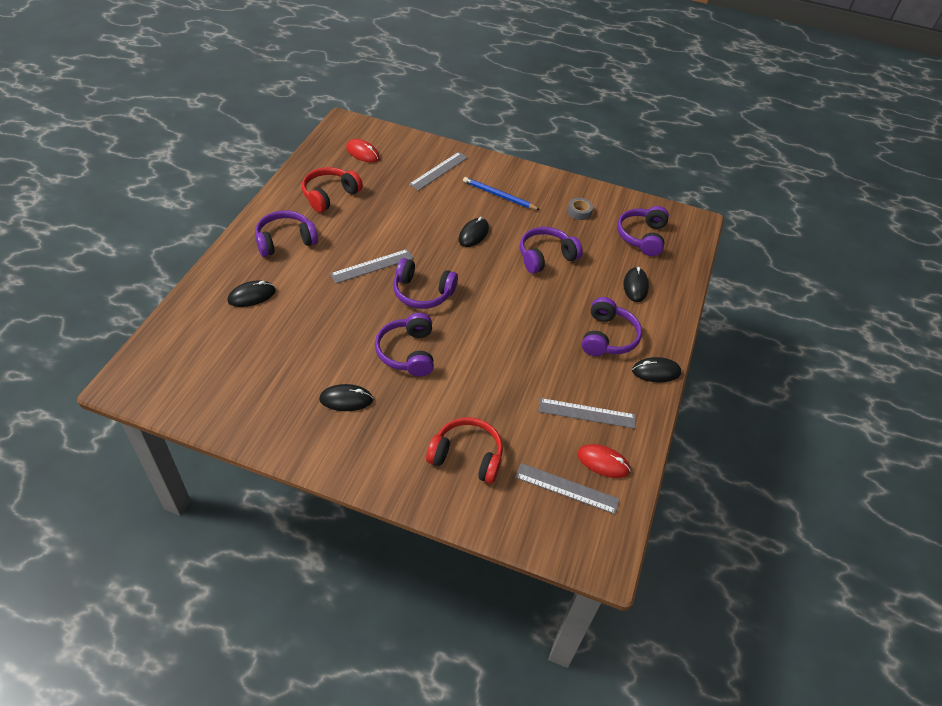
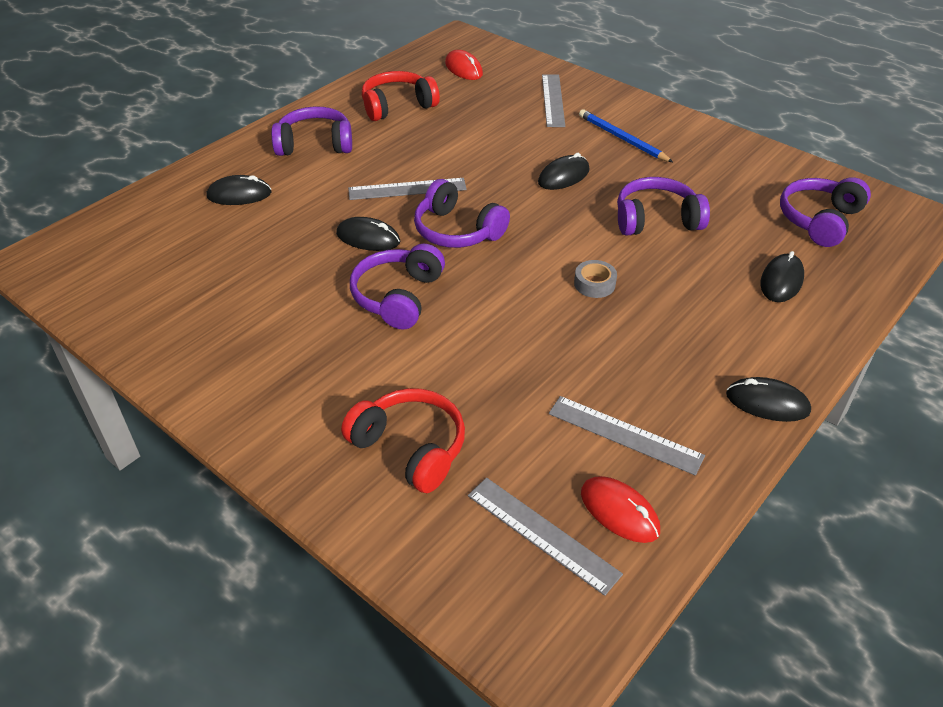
camera: 25 degrees right, 5 degrees down
black mouse [319,384,373,411] -> black mouse moved to [336,217,400,251]
grey ruler [409,152,468,191] -> grey ruler turned 60 degrees counterclockwise [542,74,565,127]
grey tape [568,198,593,220] -> grey tape moved to [574,260,617,298]
purple headphones [582,297,642,356] -> none

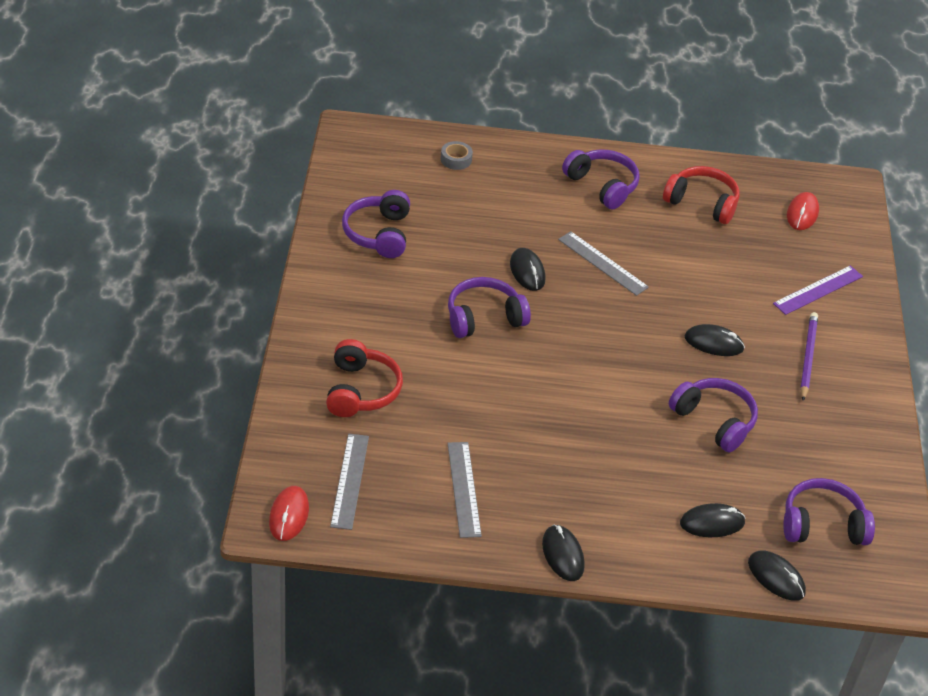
camera: 50 degrees right, 0 degrees up
black mouse [207,175,272,205] -> black mouse moved to [748,550,806,601]
purple headphones [414,179,510,248] -> purple headphones moved to [342,190,410,258]
grey ruler [542,74,565,127] -> purple ruler [773,266,863,315]
grey tape [574,260,617,298] -> grey tape moved to [441,141,473,170]
blue pencil [579,109,673,162] -> purple pencil [800,312,818,401]
red mouse [581,476,660,543] -> red mouse moved to [269,486,309,541]

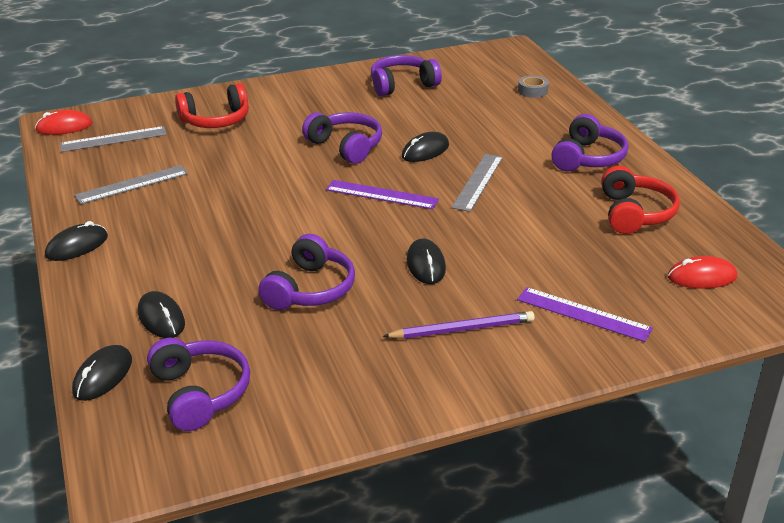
camera: 70 degrees right, 10 degrees down
none -> purple ruler [326,180,439,209]

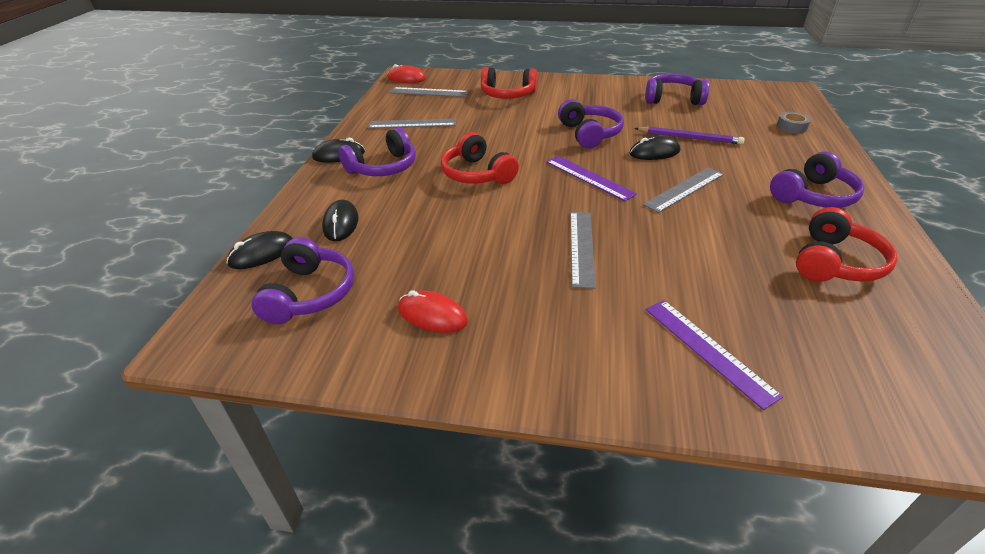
camera: 30 degrees right, 5 degrees up
purple headphones [258,234,355,310] -> purple headphones moved to [339,128,416,176]
purple pencil [383,311,535,339] -> purple pencil moved to [634,126,745,144]
black mouse [407,239,446,284] -> grey ruler [570,212,596,289]
red mouse [668,256,737,288] -> red mouse moved to [398,290,468,333]
none -> red headphones [441,132,519,184]

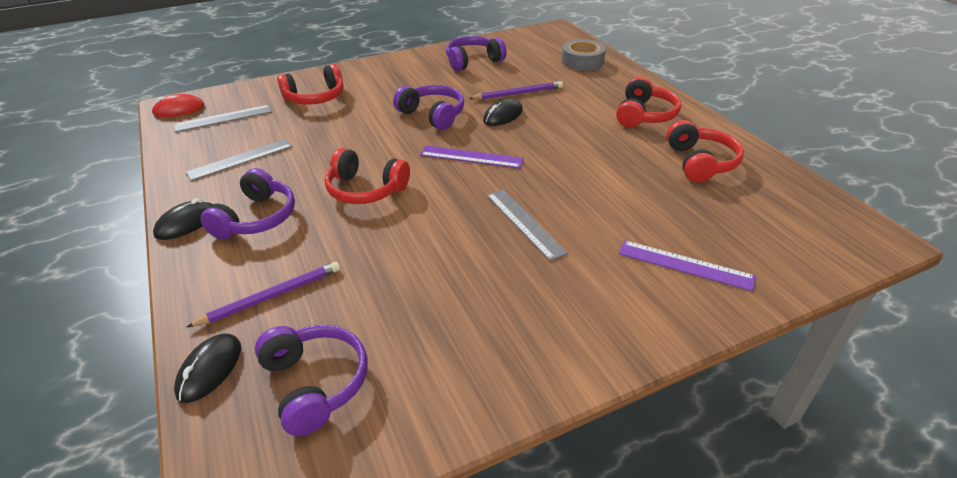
camera: 35 degrees left, 0 degrees up
black mouse [322,200,359,241] -> purple pencil [187,262,340,327]
red mouse [398,290,468,333] -> none
grey ruler [643,167,724,213] -> none
purple headphones [770,151,865,208] -> red headphones [616,77,681,128]
grey tape [777,112,811,133] -> grey tape [562,39,606,71], size x1.69

